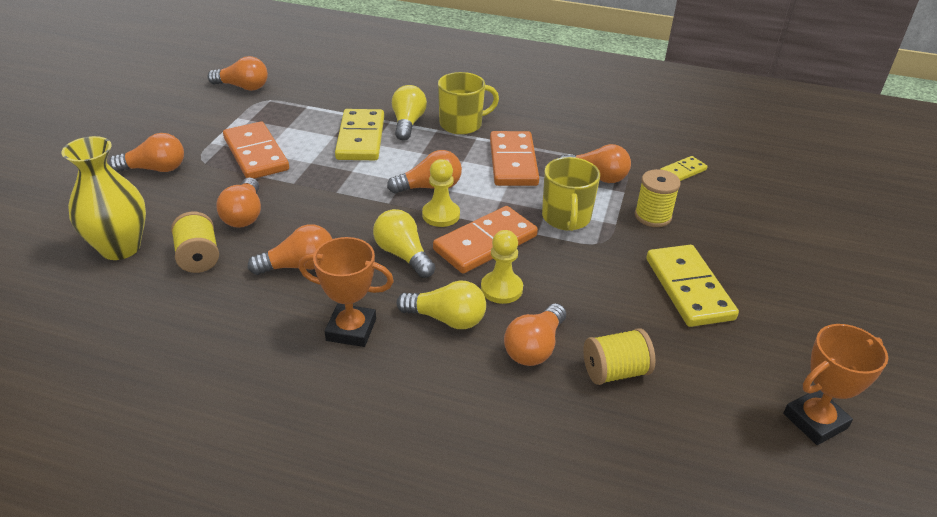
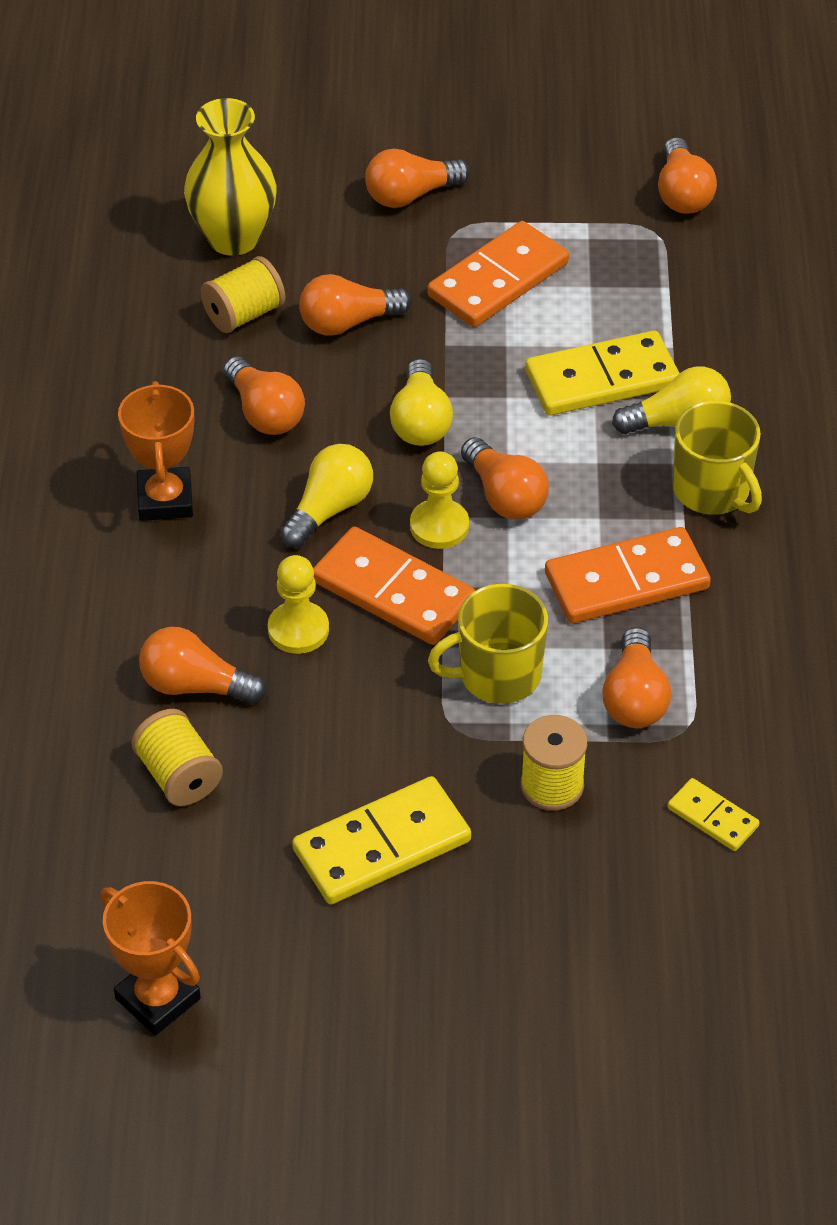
camera: 75 degrees right, 10 degrees up
orange light bulb [109,133,184,172] -> orange light bulb turned 90 degrees clockwise [365,149,470,208]
yellow light bulb [397,280,486,329] -> yellow light bulb moved to [390,359,453,446]

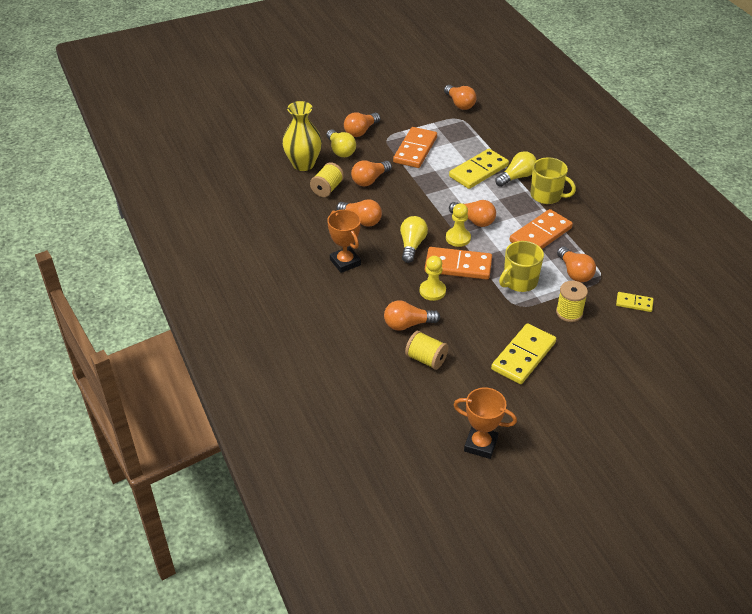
camera: 25 degrees left, 5 degrees down
yellow light bulb [390,359,453,446] -> yellow light bulb moved to [327,129,356,157]

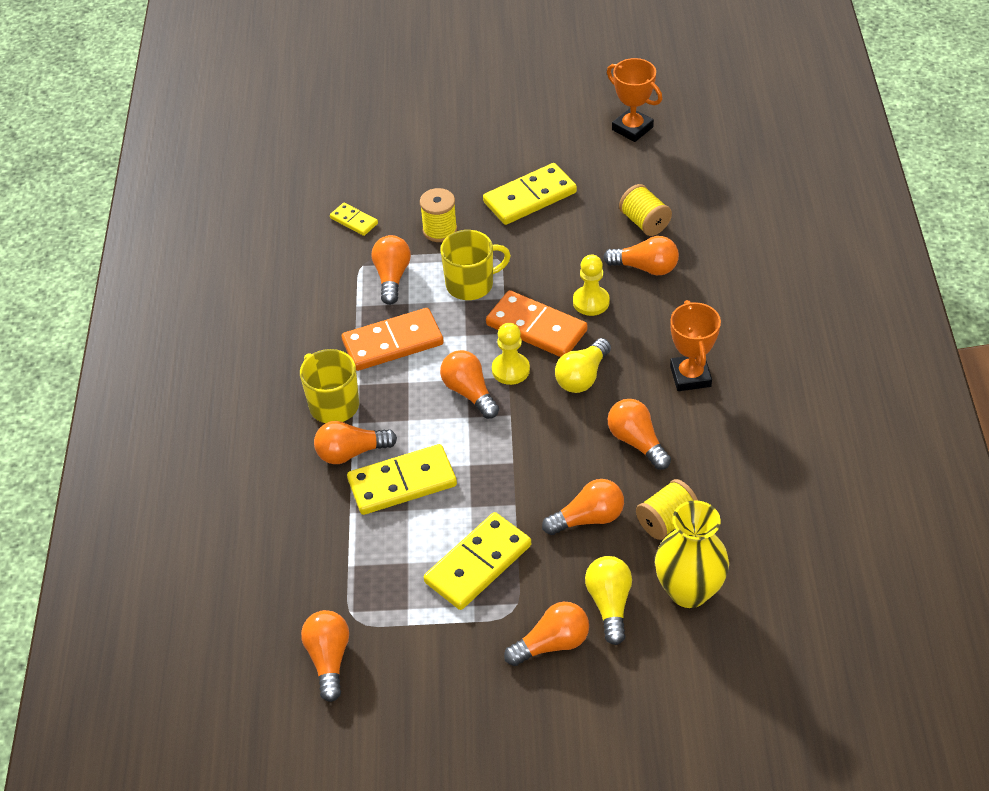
camera: 155 degrees left, 5 degrees up
orange domino [393,127,437,168] -> yellow domino [424,512,531,610]
yellow light bulb [495,151,537,187] -> orange light bulb [314,421,397,464]

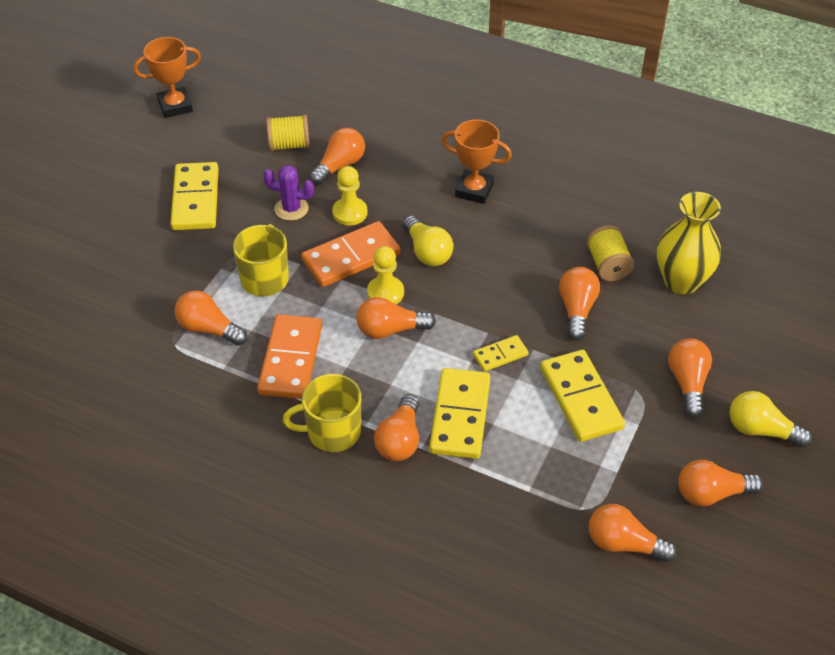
camera: 65 degrees left, 0 degrees up
yellow domino [330,203,378,236] -> yellow domino moved to [473,335,529,372]
yellow spool [420,188,457,242] -> none
yellow light bulb [585,556,632,645] -> yellow light bulb moved to [729,391,812,448]
orange light bulb [608,399,671,470] -> orange light bulb moved to [678,460,763,506]
none -> purple cactus [263,165,314,221]

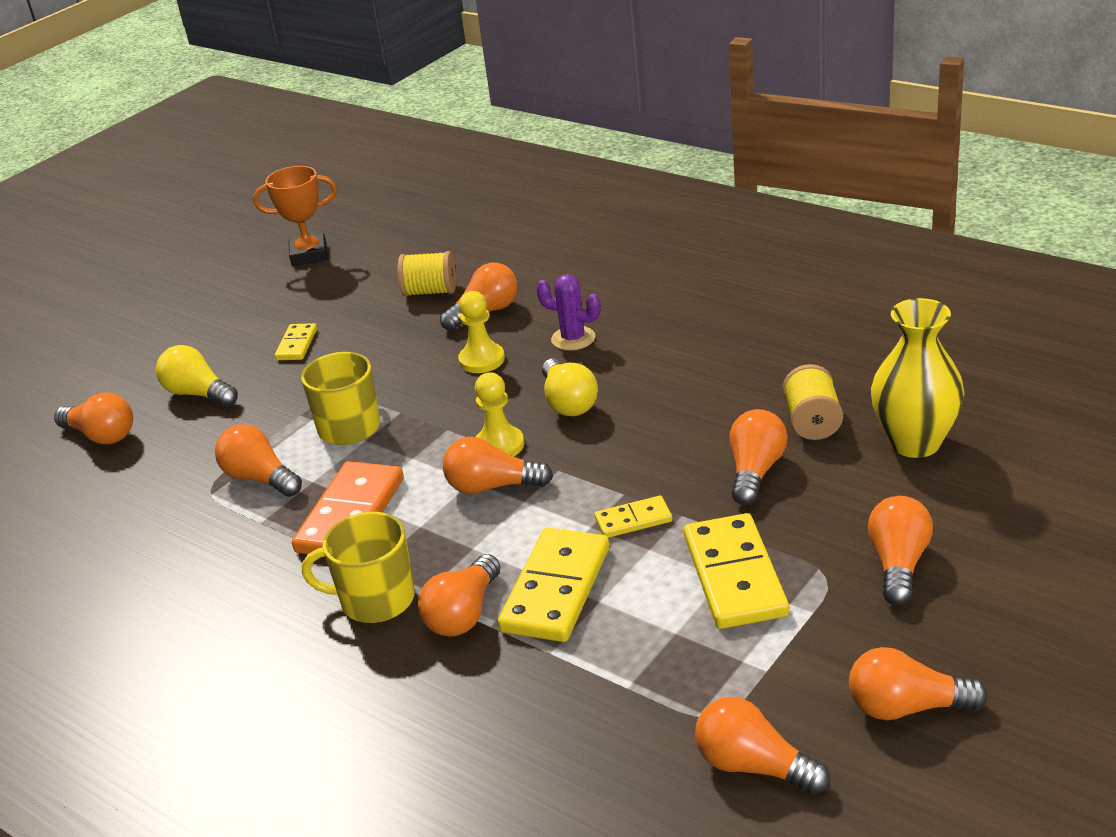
camera: 15 degrees right, 15 degrees down
yellow domino [170,162,219,230] -> yellow domino [275,323,317,360], size x0.52
purple cactus [263,165,314,221] -> purple cactus moved to [536,274,601,350]
orange domino [301,221,401,287] -> none
orange trophy [442,120,512,204] -> none
yellow light bulb [729,391,812,448] -> yellow light bulb moved to [156,345,238,407]
none -> orange light bulb [54,393,133,444]

